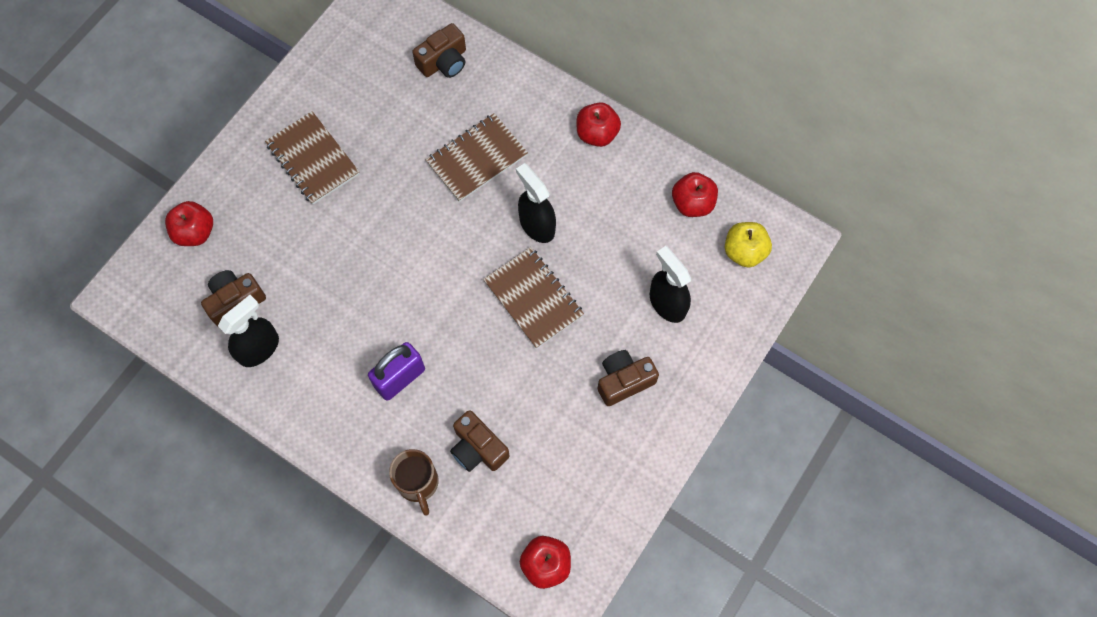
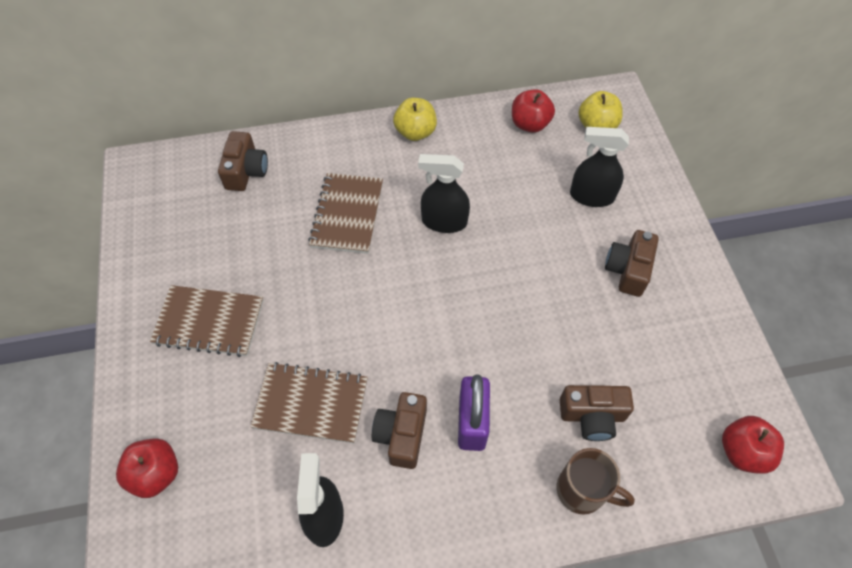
camera: 45 degrees left, 10 degrees down
brown camera [201,270,266,327] -> brown camera moved to [372,392,427,469]
brown notebook [483,247,584,349] -> brown notebook moved to [250,362,368,443]
red apple [577,102,621,147] -> yellow apple [393,98,437,141]

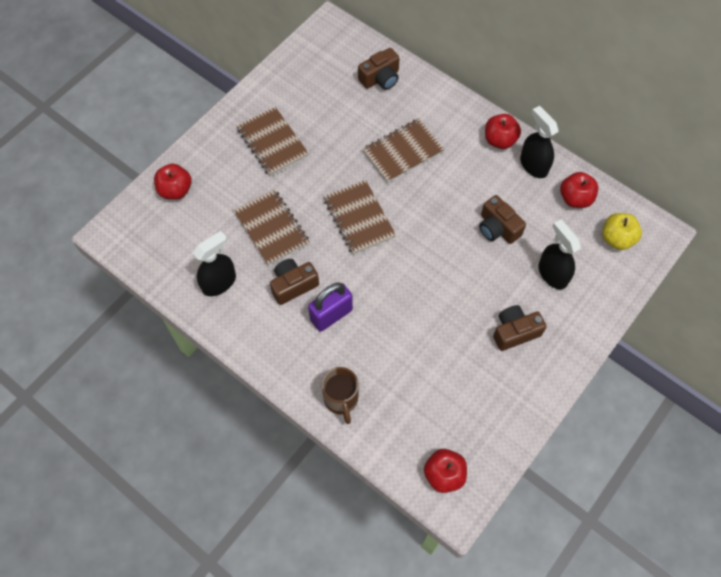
camera: 50 degrees right, 5 degrees up
yellow apple [393,98,437,141] -> red apple [485,114,521,149]
black spray bottle [418,154,470,233] -> black spray bottle moved to [520,106,559,178]
brown camera [560,385,634,441] -> brown camera moved to [479,195,526,244]
none -> brown notebook [324,180,396,255]

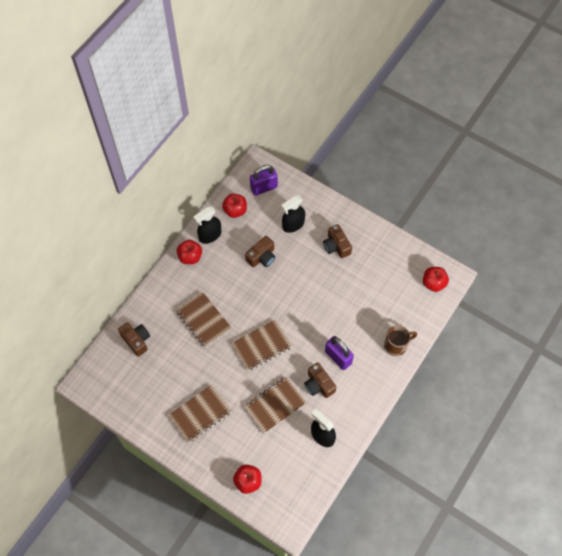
camera: 95 degrees left, 0 degrees up
yellow apple [602,213,642,250] -> purple padlock [250,165,278,196]

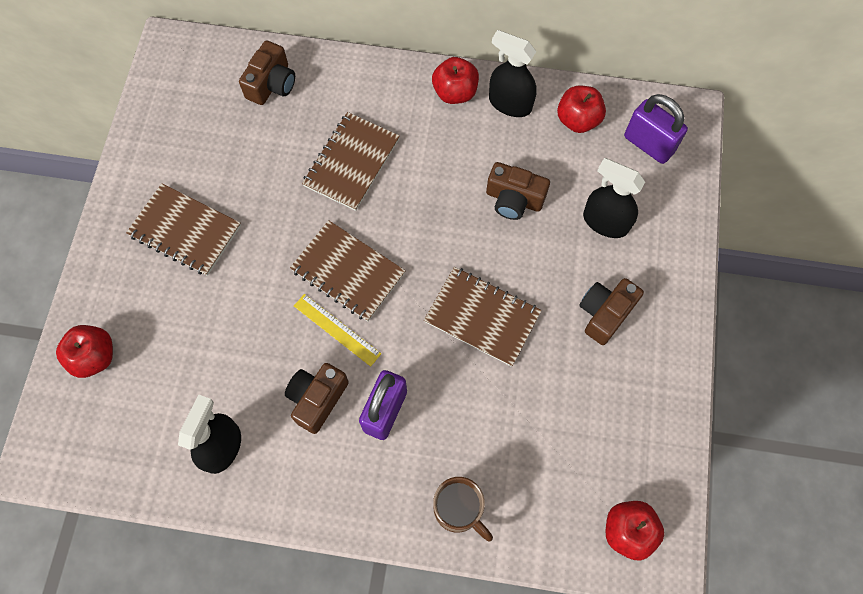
camera: 65 degrees right, 5 degrees up
brown notebook [244,376,306,434] -> brown notebook moved to [424,267,542,367]
none -> yellow ruler [294,294,381,367]

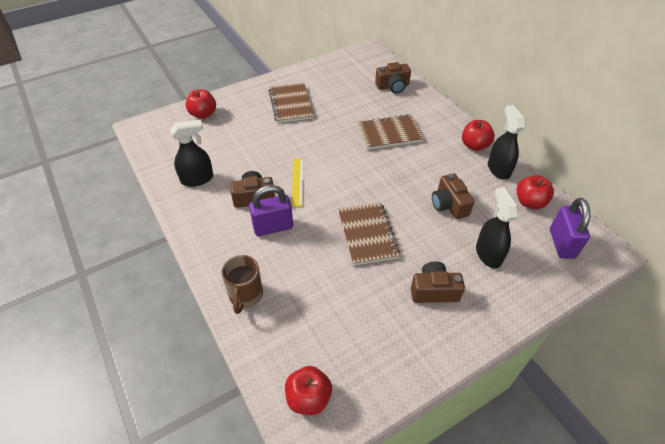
camera: 50 degrees right, 20 degrees down
brown notebook [290,220,406,321] -> none

